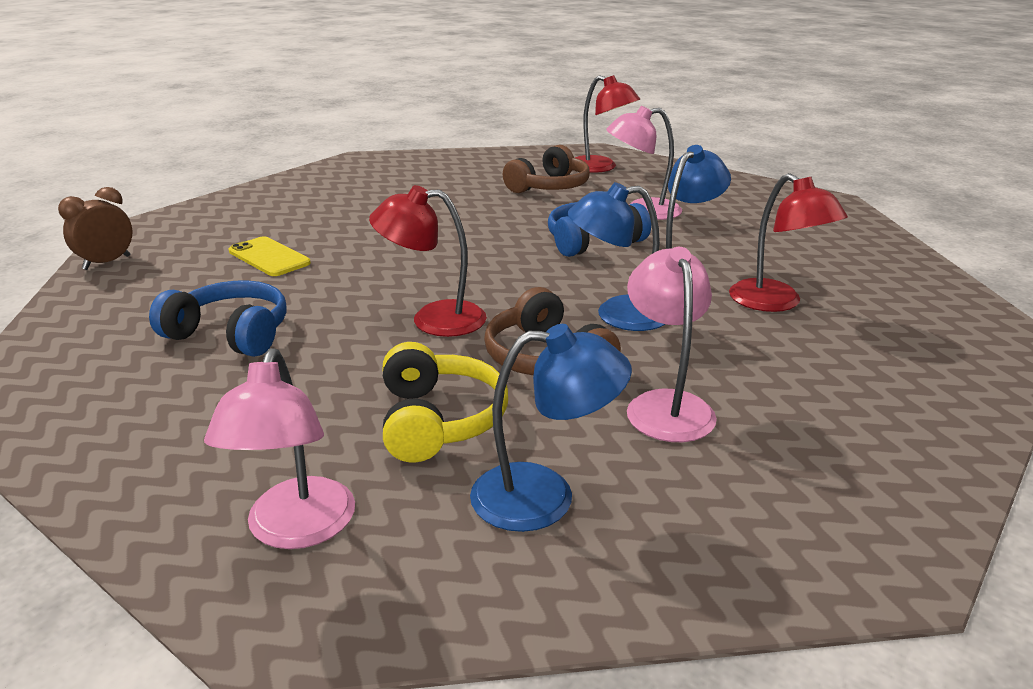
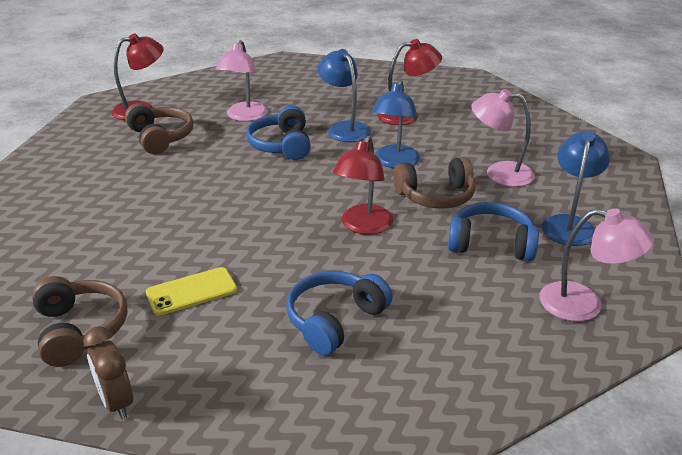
camera: 70 degrees left, 5 degrees up
yellow headphones [383,342,508,462] -> blue headphones [448,202,539,261]
none -> brown headphones [32,276,127,367]

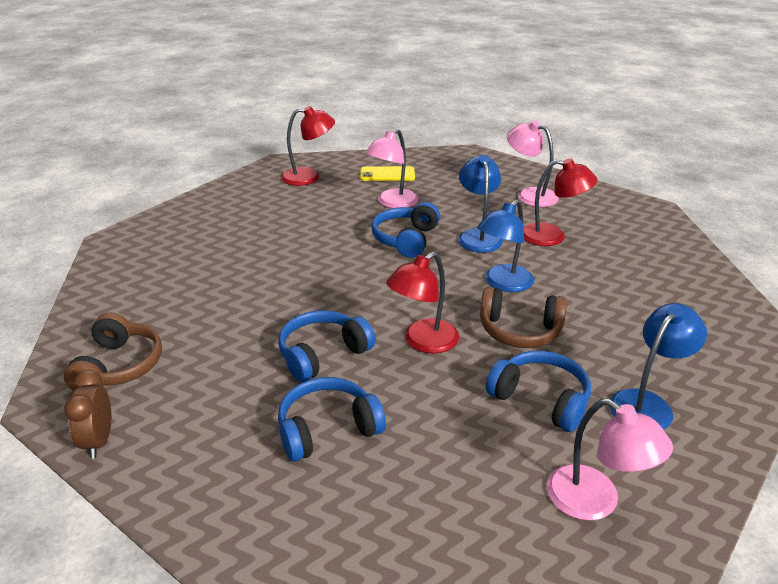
camera: 25 degrees right, 0 degrees up
brown headphones [125,103,193,154] -> none
yellow phone [146,267,237,316] -> yellow phone moved to [360,166,415,181]
pink lamp [471,89,535,187] -> pink lamp moved to [507,121,559,207]
none -> blue headphones [278,310,375,382]

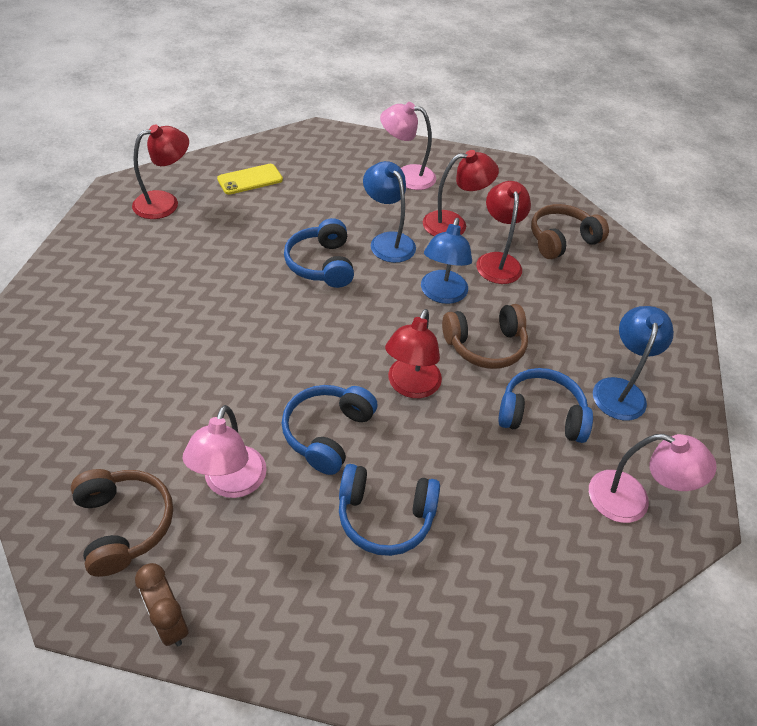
camera: 30 degrees left, 15 degrees up
blue headphones [278,377,386,462] -> blue headphones turned 120 degrees counterclockwise [339,464,440,556]
pink lamp [365,129,419,208] -> pink lamp moved to [183,405,267,498]
none -> red lamp [476,181,531,284]
none -> brown headphones [531,204,609,259]

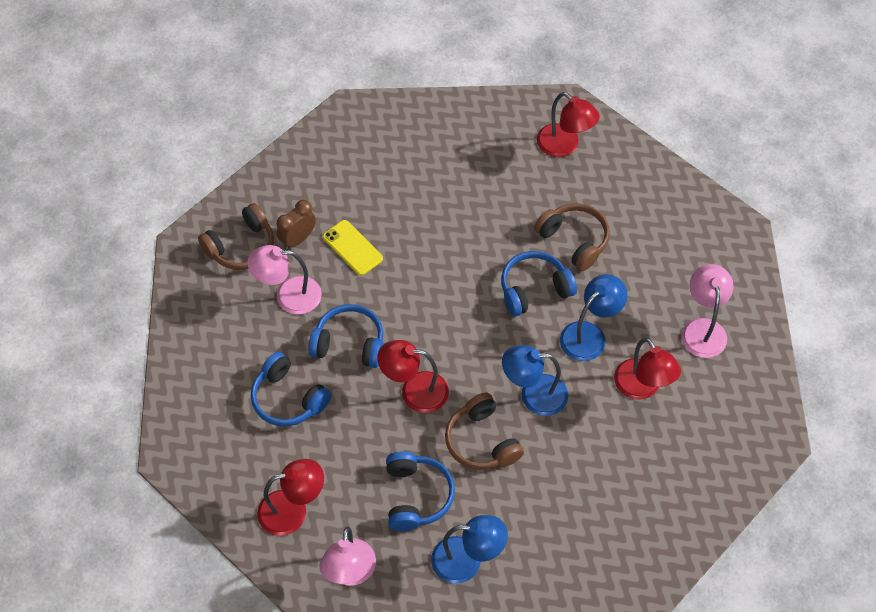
camera: 80 degrees right, 10 degrees up
brown clock [135,563,188,646] -> brown clock moved to [276,200,316,250]
yellow phone [217,164,283,195] -> yellow phone moved to [323,220,383,275]
blue headphones [339,464,440,556] -> blue headphones turned 45 degrees counterclockwise [251,352,332,427]
red lamp [476,181,531,284] -> red lamp moved to [257,459,324,536]
brown headphones [531,204,609,259] -> brown headphones moved to [534,203,610,271]

